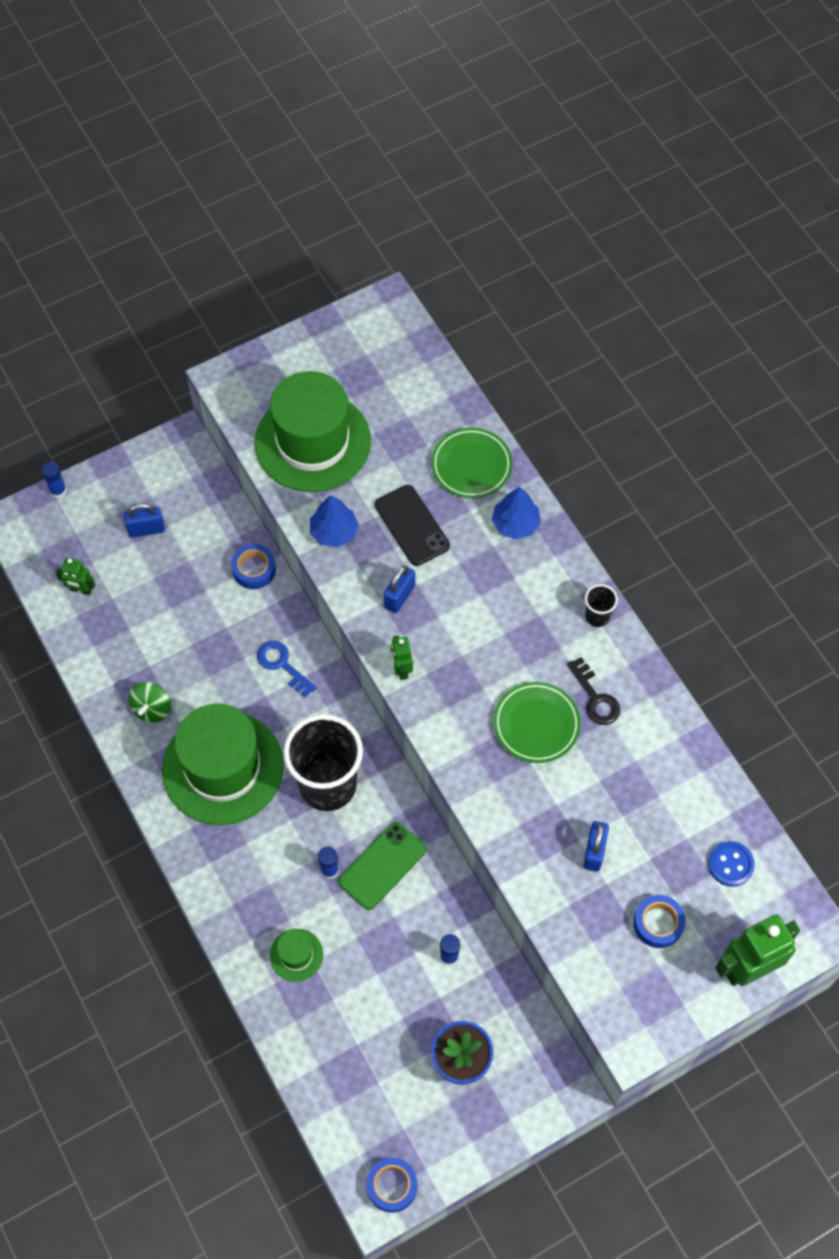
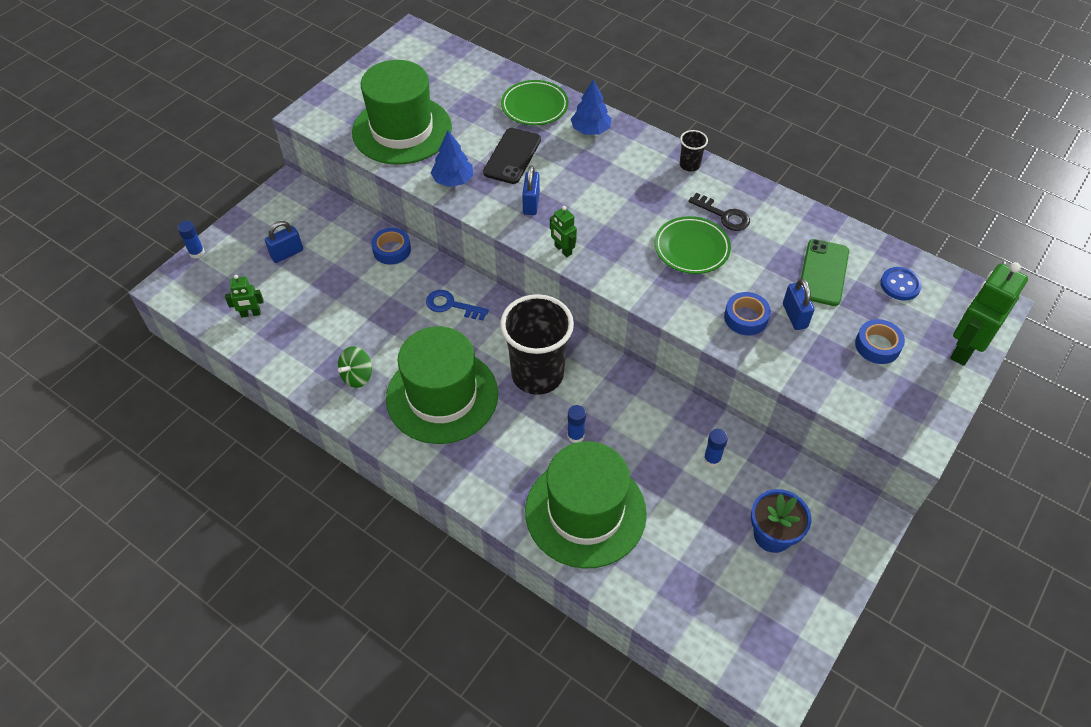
camera: 25 degrees left, 10 degrees down
green spinning top [128,682,171,723] -> green spinning top turned 45 degrees clockwise [338,346,372,388]
green hat [270,929,323,981] -> green hat [525,441,647,568], size x2.37
green phone [338,822,426,910] -> green phone moved to [801,239,849,306]
blue tape [367,1158,417,1213] -> blue tape moved to [724,292,771,335]
black phone [375,485,450,566] -> black phone turned 75 degrees clockwise [483,128,541,184]

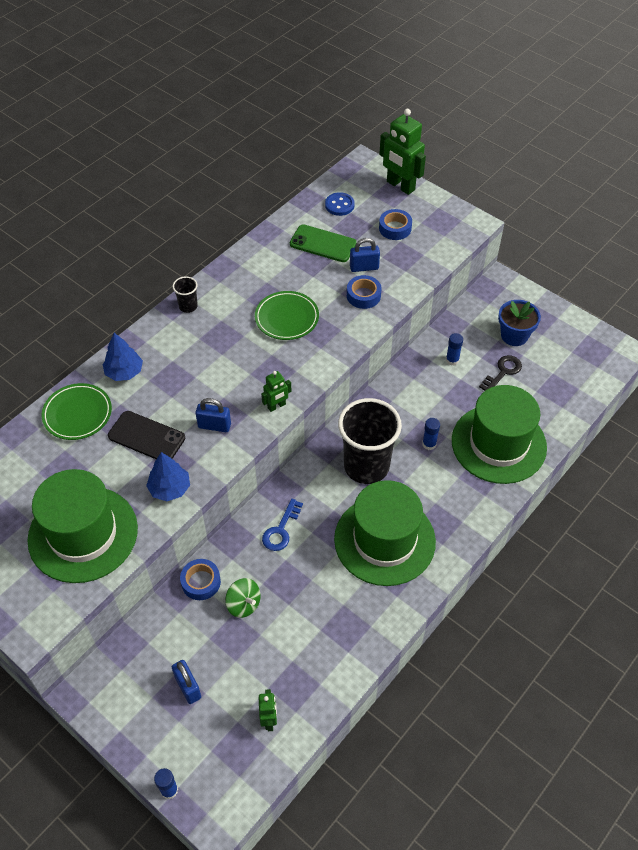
camera: 85 degrees left, 0 degrees up
green spinning top [338,346,372,388] -> green spinning top moved to [225,578,261,618]
black key [688,193,750,231] -> black key moved to [479,355,522,391]

